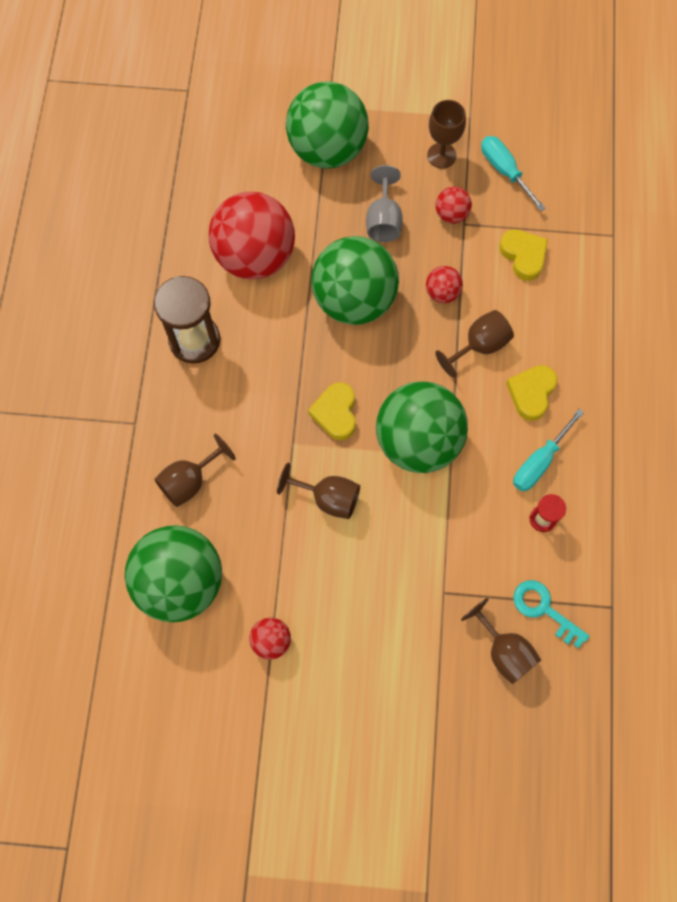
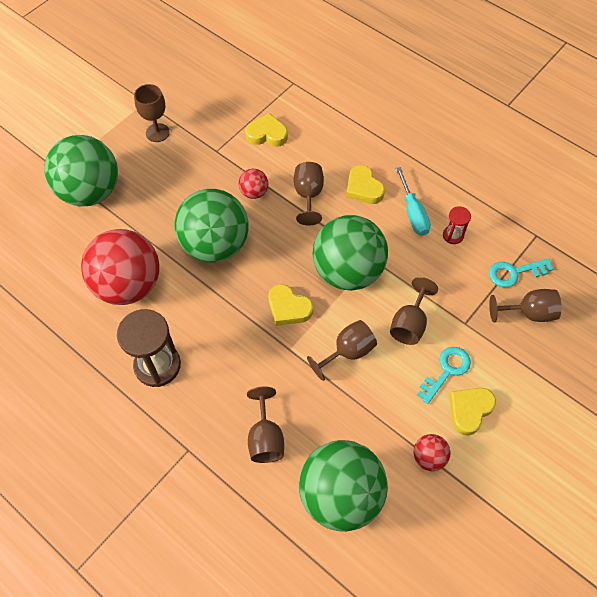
camera: 55 degrees left, 10 degrees down
grey goblet [366,165,403,242] -> none
red ball [436,187,472,224] -> none
turquoise screwdriver [481,136,546,211] -> none
none -> brown goblet [390,277,438,345]
none -> turquoise key [417,347,471,404]
none -> yellow heart [449,387,496,436]

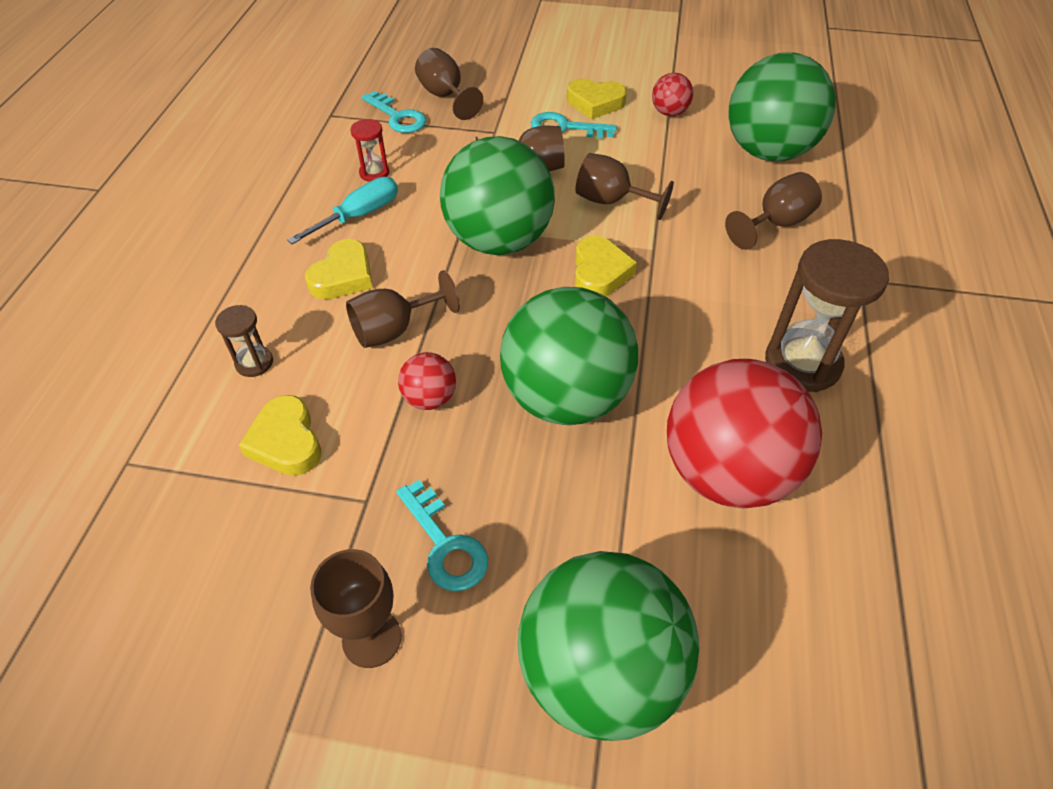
camera: 120 degrees left, 10 degrees down
none -> brown hourglass [215,305,273,377]
none -> turquoise key [396,480,488,591]

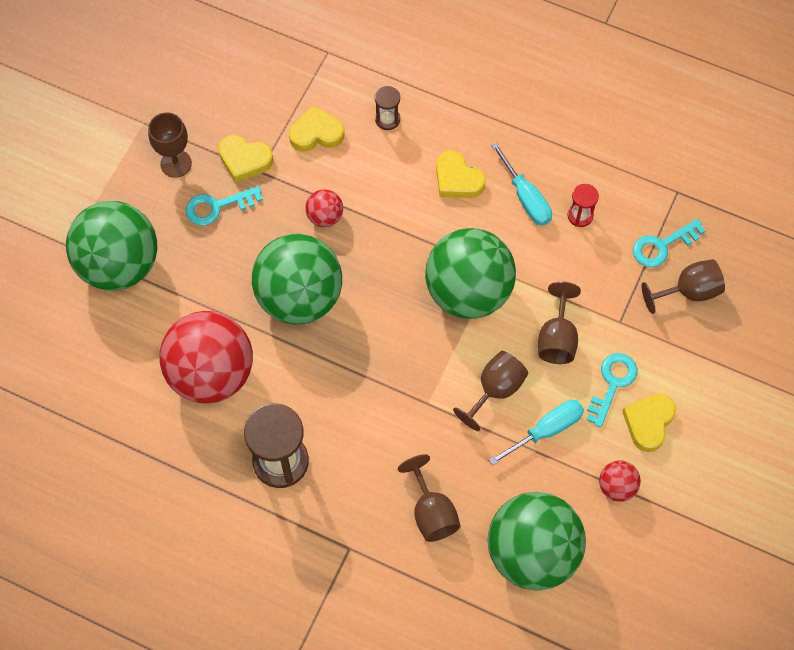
camera: 105 degrees right, 15 degrees up
brown goblet [346,271,460,348] -> none
yellow heart [575,236,637,297] -> yellow heart moved to [218,135,273,183]
none -> turquoise screwdriver [489,400,584,466]

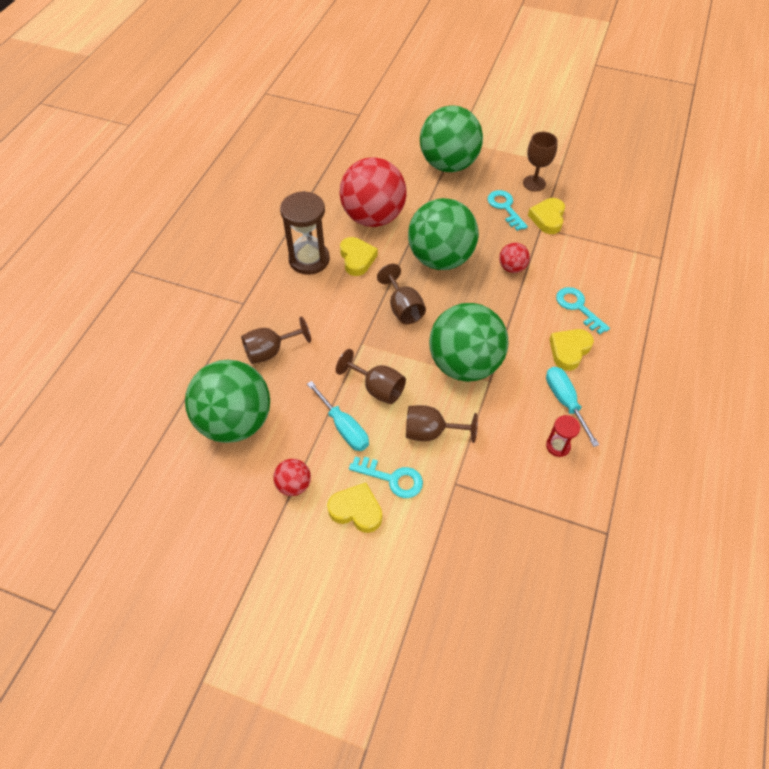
camera: 85 degrees right, 10 degrees down
yellow heart [289,105,344,152] -> yellow heart moved to [340,237,378,276]
brown hourglass [375,86,400,130] -> none
turquoise screwdriver [491,142,552,226] -> turquoise screwdriver turned 105 degrees clockwise [546,367,599,447]
turquoise key [632,219,706,267] -> turquoise key moved to [556,287,610,335]
brown goblet [642,259,725,314] -> brown goblet moved to [377,264,426,324]

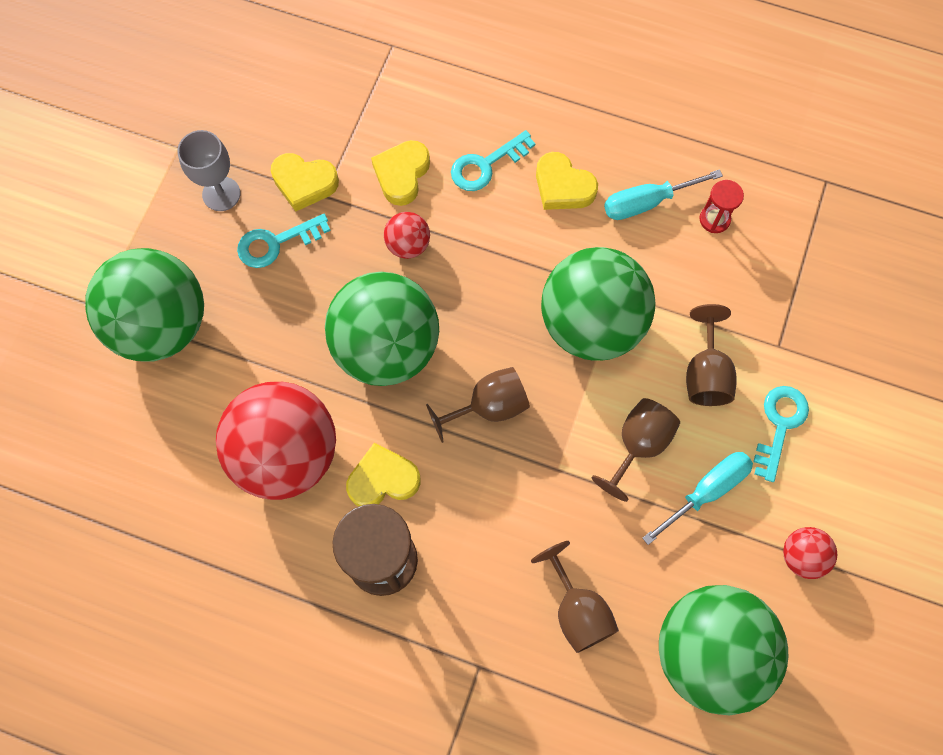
camera: 90 degrees left, 15 degrees up
yellow heart [327,483,382,533] -> yellow heart moved to [371,140,430,206]
brown goblet [523,132,558,191] -> grey goblet [177,130,240,211]

